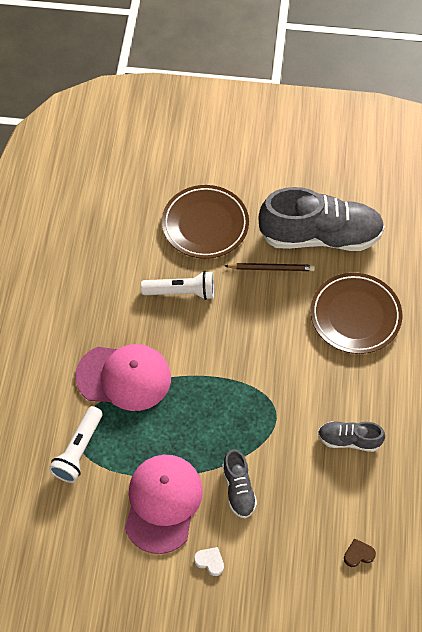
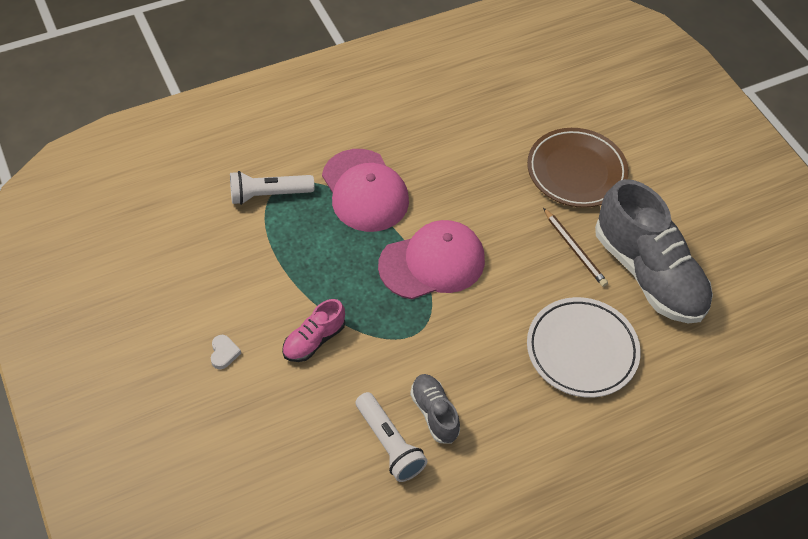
camera: 55 degrees right, 5 degrees down
pink cap [125,455,203,554] -> pink cap moved to [378,220,485,299]
white flashlight [141,271,214,300] -> white flashlight moved to [356,392,427,482]
grey shoe [222,449,257,518] -> pink shoe [282,299,345,362]
brown plate [310,273,402,354] -> white plate [527,297,641,398]
brown heart [344,538,376,567] -> none

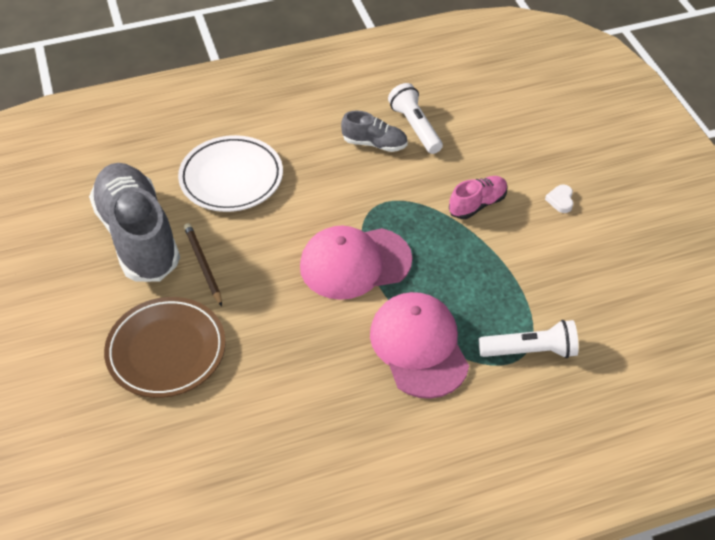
camera: 170 degrees left, 5 degrees down
grey shoe [410,374,460,444] -> grey shoe turned 60 degrees counterclockwise [341,111,408,152]

